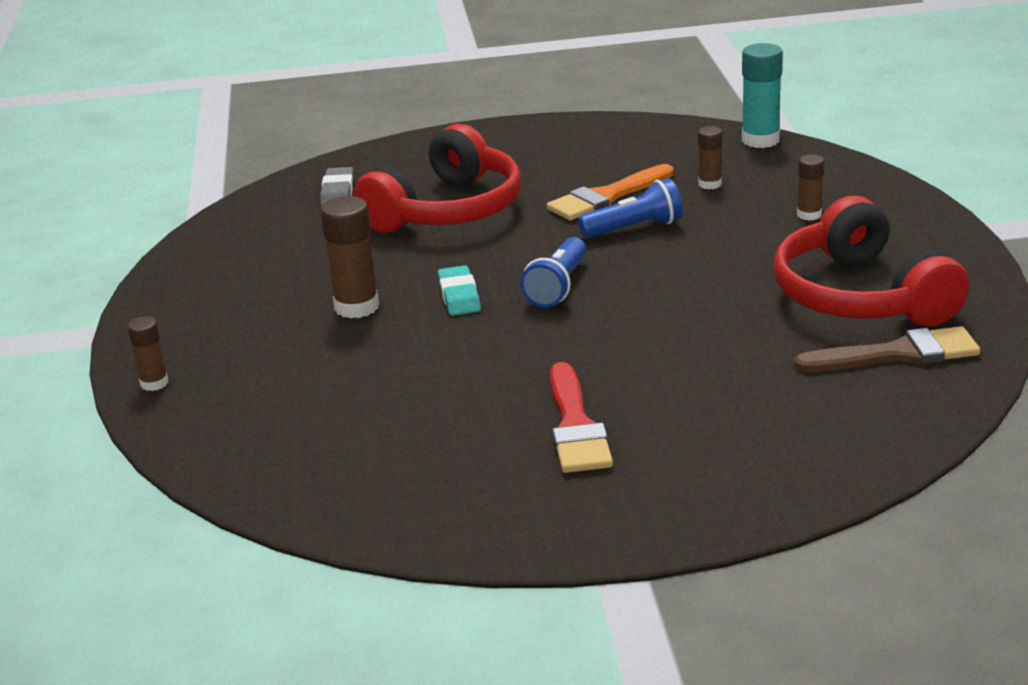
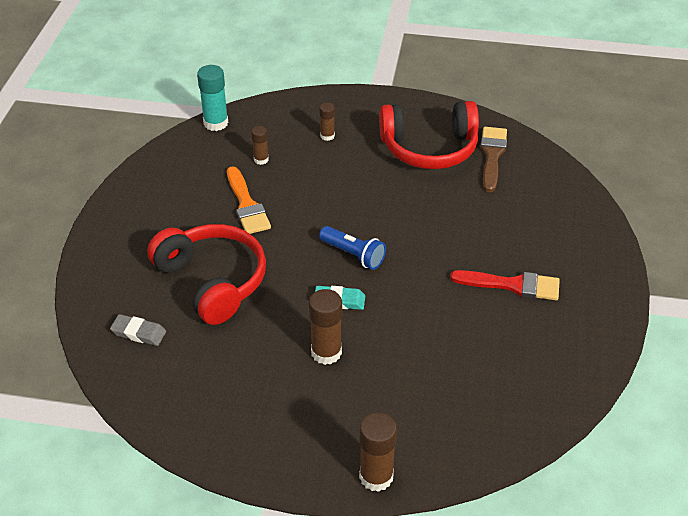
camera: 75 degrees left, 15 degrees up
brown glue stick [127,316,168,391] -> brown glue stick [359,412,397,492], size x1.72
blue flashlight [578,178,683,238] -> none

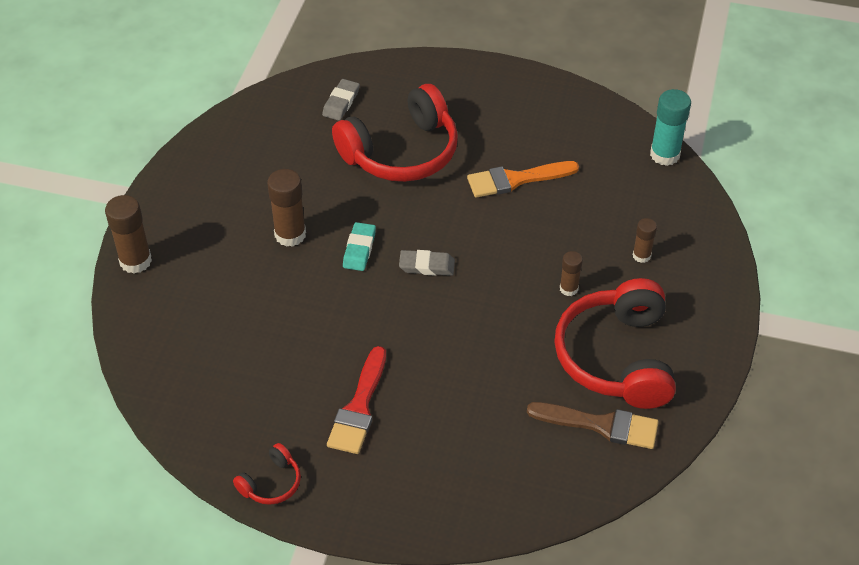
camera: 95 degrees right, 5 degrees up
brown glue stick [251,126,269,165] -> brown glue stick moved to [560,251,583,296]
blue flashlight [319,226,386,270] -> grey eraser [399,250,455,276]
none -> red headphones [233,443,301,505]

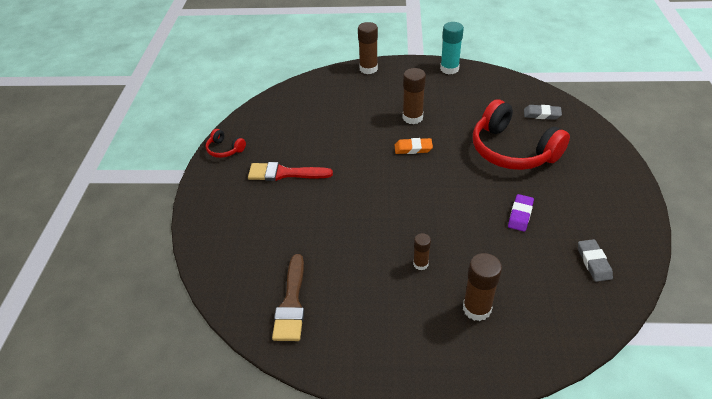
camera: 80 degrees right, 5 degrees down
turquoise eraser [343,222,376,271] -> orange eraser [395,138,433,154]
grey eraser [399,250,455,276] -> grey eraser moved to [578,239,613,282]
orange brush [467,161,579,198] -> purple eraser [508,194,534,232]
red headphones [554,278,676,409] -> none
brown glue stick [633,218,657,263] -> brown glue stick [463,253,502,321], size x1.72
turquoise glue stick [650,89,691,166] -> turquoise glue stick moved to [440,22,464,74]

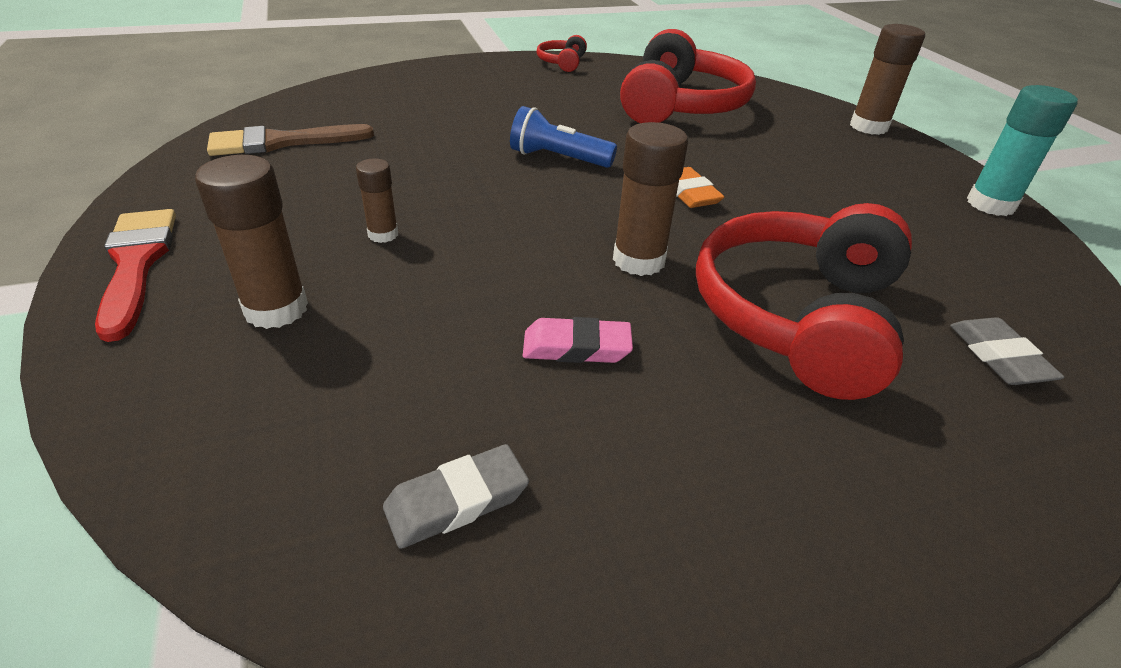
camera: 65 degrees right, 5 degrees down
red brush [248,162,333,181] -> red brush moved to [95,209,176,342]
brown glue stick [403,68,426,124] -> brown glue stick moved to [613,122,688,276]
purple eraser [508,194,534,232] -> pink eraser [523,317,633,363]
none -> blue flashlight [510,106,617,168]
none -> red headphones [620,29,756,123]

